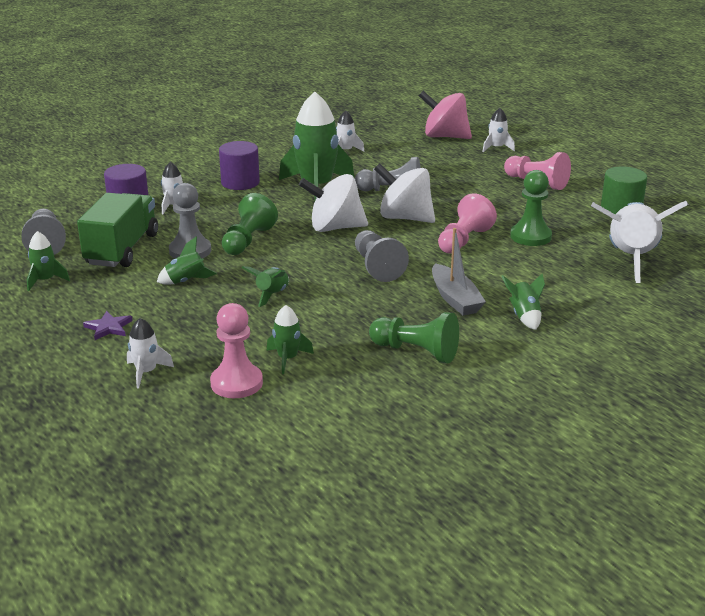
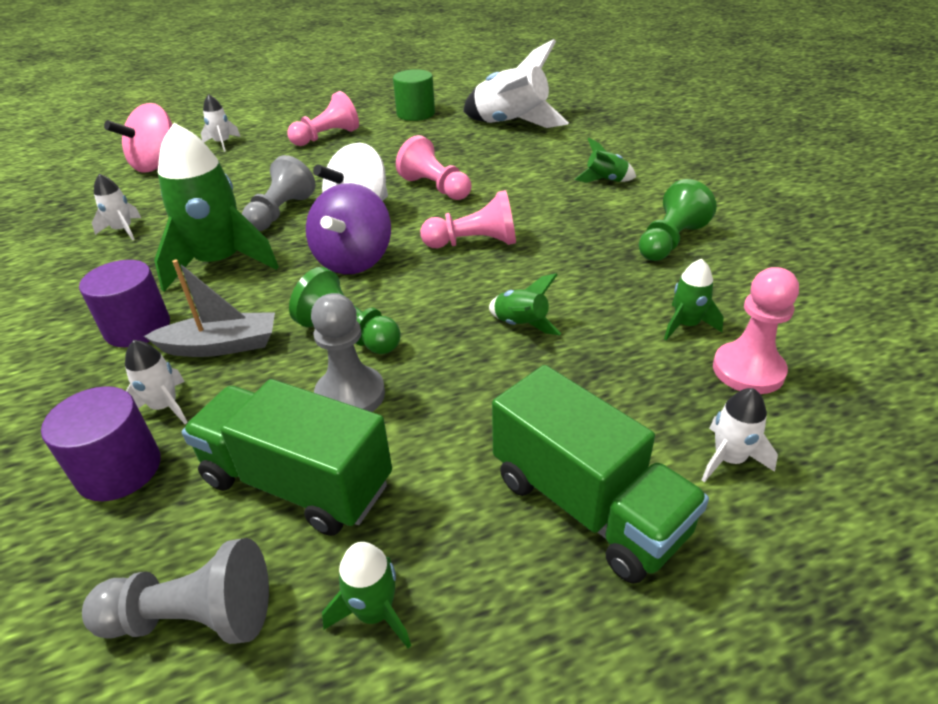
camera: 75 degrees left, 10 degrees up
purple star [83,311,133,340] -> green truck [492,365,709,584]
green rocket [157,236,217,285] -> none
white spinning top [299,174,368,232] -> purple spinning top [306,183,391,274]
grey pawn [355,230,409,282] -> pink pawn [420,190,516,248]
grey boat [432,228,486,316] -> grey boat moved to [144,260,275,357]
green pawn [510,170,552,246] -> none

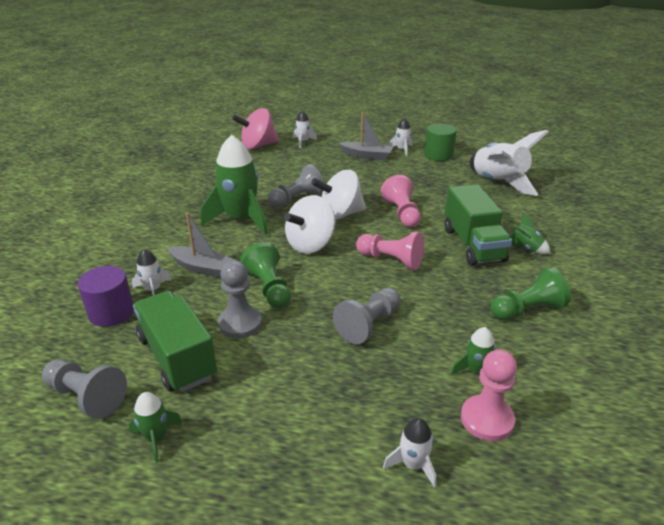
camera: 30 degrees right, 5 degrees down
purple cylinder [79,260,170,347] -> none
white rocket [92,174,141,240] -> white rocket moved to [388,118,412,156]
pink pawn [287,91,359,146] -> grey boat [339,112,393,160]
purple spinning top [306,183,391,274] -> white spinning top [284,195,335,254]
green rocket [489,273,561,335] -> grey pawn [333,288,401,344]
green truck [492,365,709,584] -> green truck moved to [445,184,512,266]

